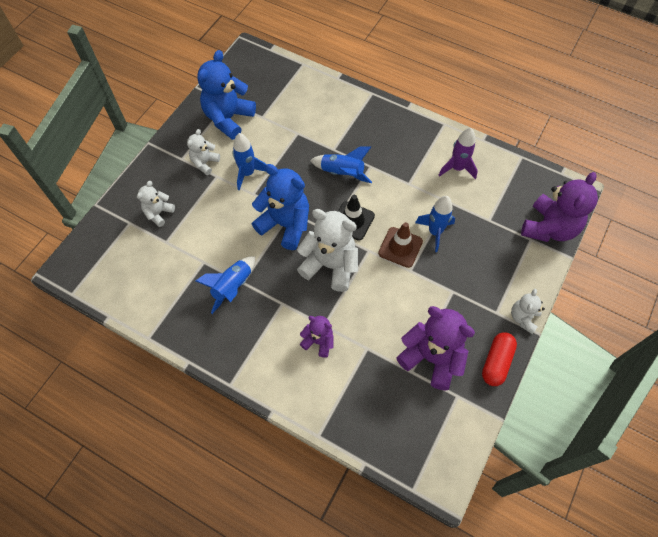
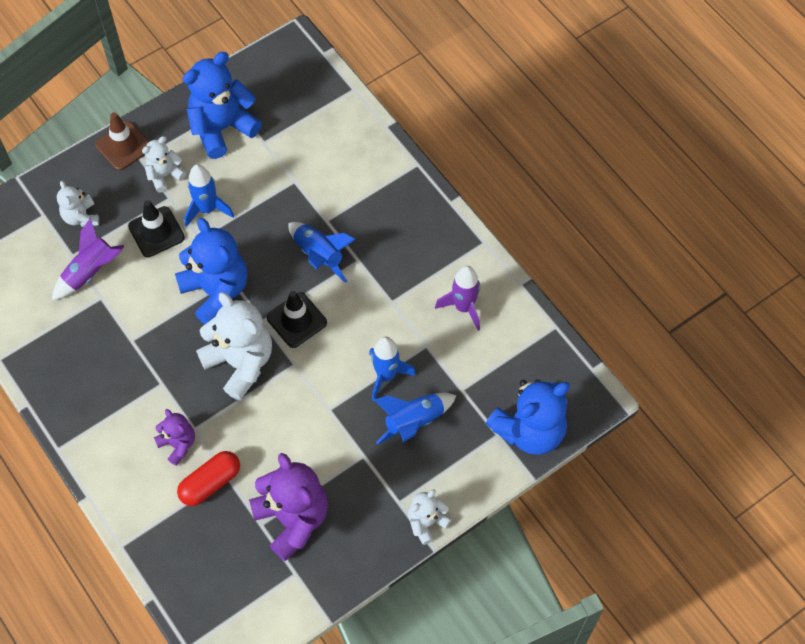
camera: 25 degrees right, 0 degrees up
white teddy bear [137,181,175,227] -> white teddy bear turned 75 degrees counterclockwise [57,181,99,227]
blue rocket [195,256,255,314] -> blue rocket moved to [373,393,457,445]
brown traffic cone [378,222,423,268] -> brown traffic cone moved to [95,112,149,171]
red capsule [482,332,517,386] -> red capsule moved to [177,451,240,506]
purple teddy bear [521,172,598,242] -> blue teddy bear [486,379,570,455]
none -> purple rocket [52,218,125,300]
none -> black traffic cone [128,200,185,257]

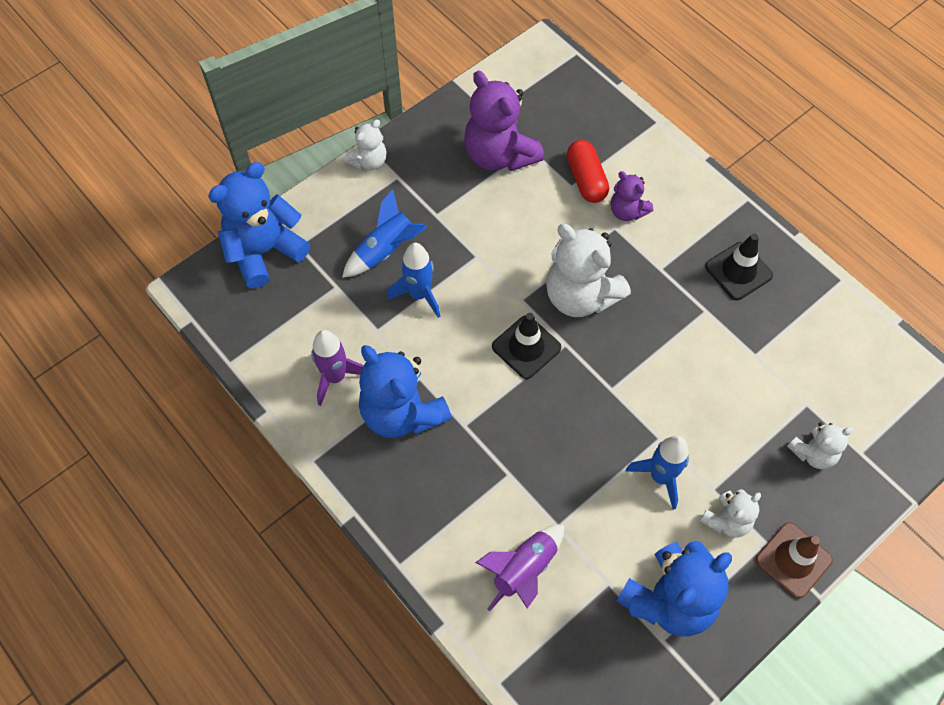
camera: 175 degrees right, 0 degrees up
purple rocket [52,218,125,300] -> purple rocket moved to [475,525,564,611]
white teddy bear [57,181,99,227] -> white teddy bear turned 90 degrees clockwise [787,422,853,469]
black traffic cone [128,200,185,257] -> black traffic cone moved to [705,233,773,300]
blue teddy bear [175,218,248,324] -> blue teddy bear moved to [359,345,452,438]
red capsule [177,451,240,506] -> red capsule turned 60 degrees counterclockwise [567,140,609,203]
blue rocket [288,222,356,283] -> none

